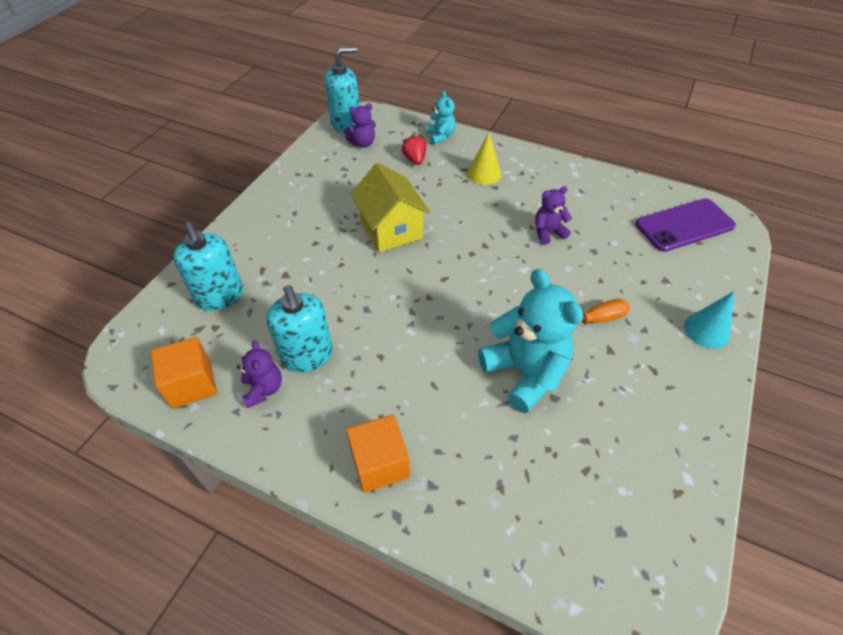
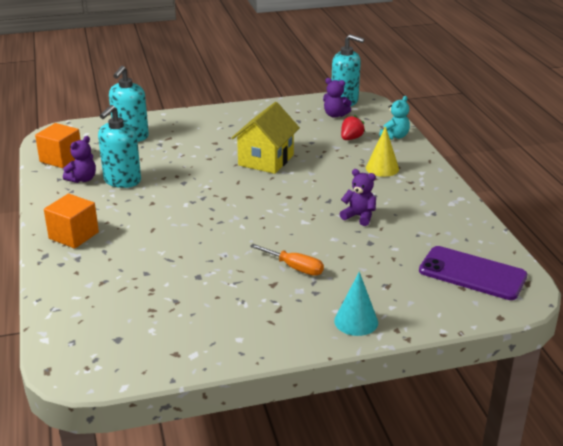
camera: 50 degrees right, 20 degrees down
turquoise teddy bear [478,269,583,414] -> none

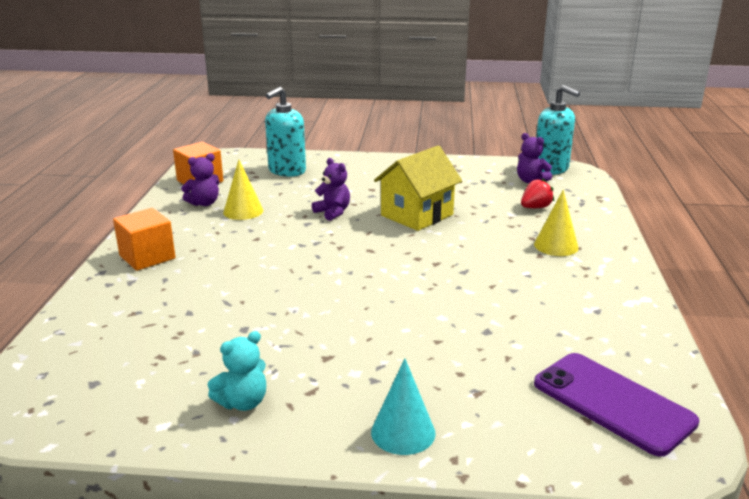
camera: 20 degrees right, 5 degrees down
turquoise soap dispenser [98,105,141,188] -> yellow cone [223,160,263,220]
orange screwdriver [250,244,324,276] -> none
purple teddy bear [340,169,376,226] -> purple teddy bear moved to [312,158,350,221]
turquoise teddy bear [379,96,410,140] -> turquoise teddy bear moved to [208,331,266,411]

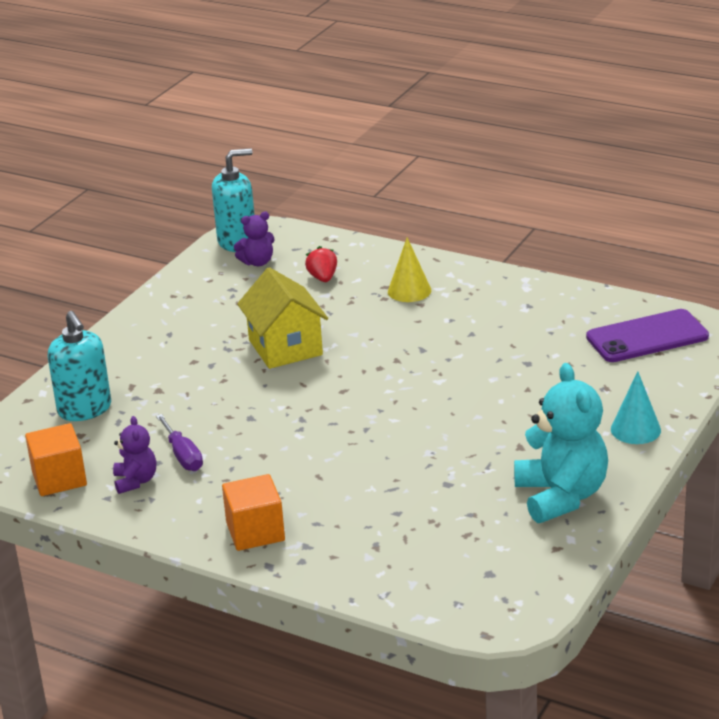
camera: 65 degrees left, 5 degrees up
turquoise teddy bear [208,331,266,411] -> turquoise teddy bear [514,363,608,523], size x1.95
yellow cone [223,160,263,220] -> purple screwdriver [156,414,203,471]
purple teddy bear [312,158,350,221] -> none

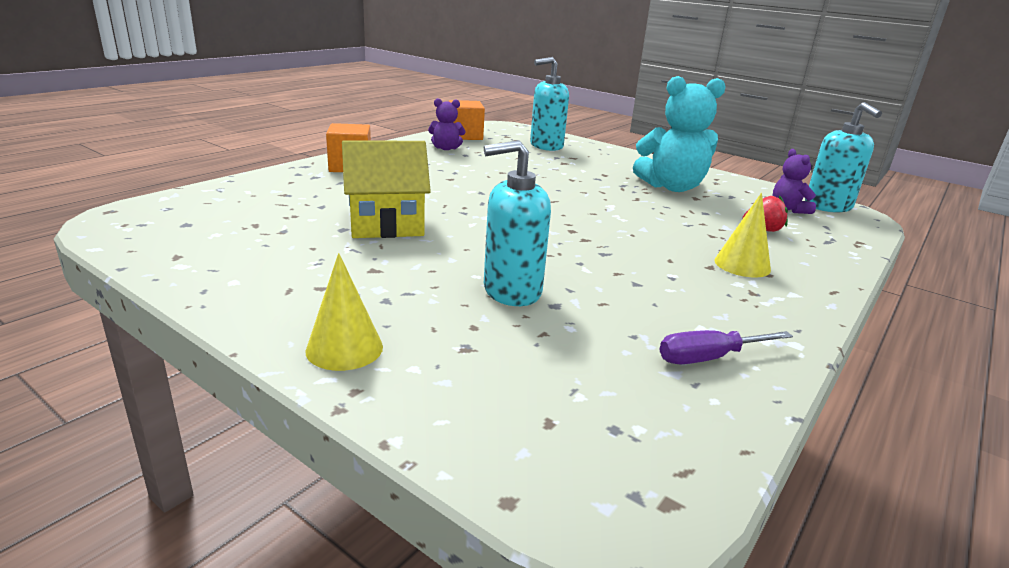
camera: 95 degrees right, 5 degrees down
purple screwdriver [156,414,203,471] -> purple screwdriver moved to [660,330,793,364]
yellow house [237,267,328,369] -> yellow house moved to [342,140,431,238]
turquoise teddy bear [514,363,608,523] -> turquoise teddy bear moved to [633,76,726,192]
purple phone [586,309,709,362] -> none
turquoise cone [611,371,661,444] -> yellow cone [305,253,383,371]
none -> turquoise soap dispenser [484,140,551,306]

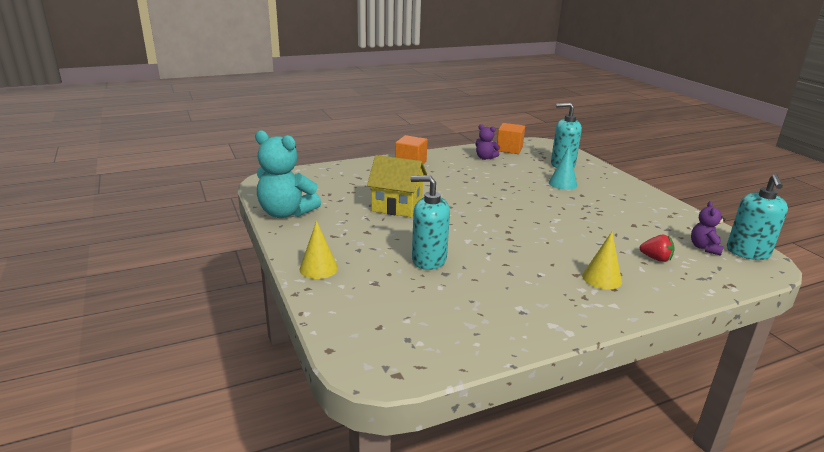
camera: 30 degrees right, 0 degrees up
turquoise teddy bear [633,76,726,192] -> turquoise teddy bear moved to [255,130,321,218]
purple screwdriver [660,330,793,364] -> none
none -> turquoise cone [549,147,577,190]

